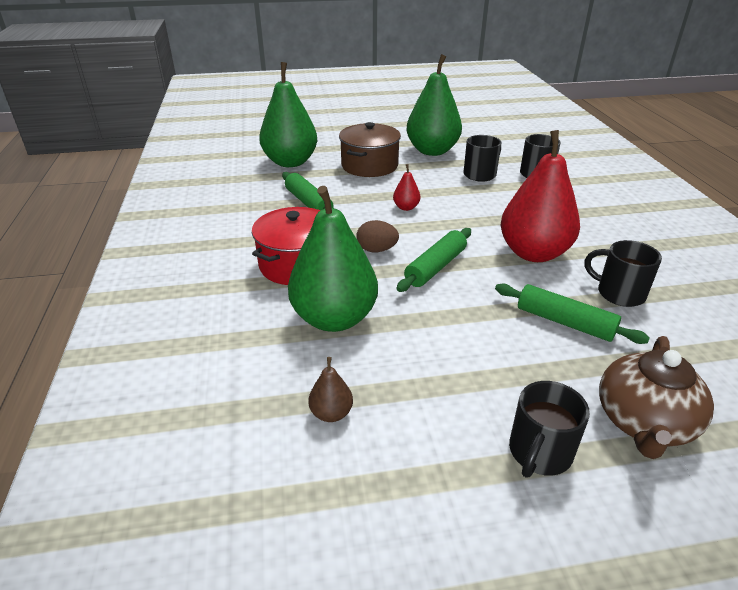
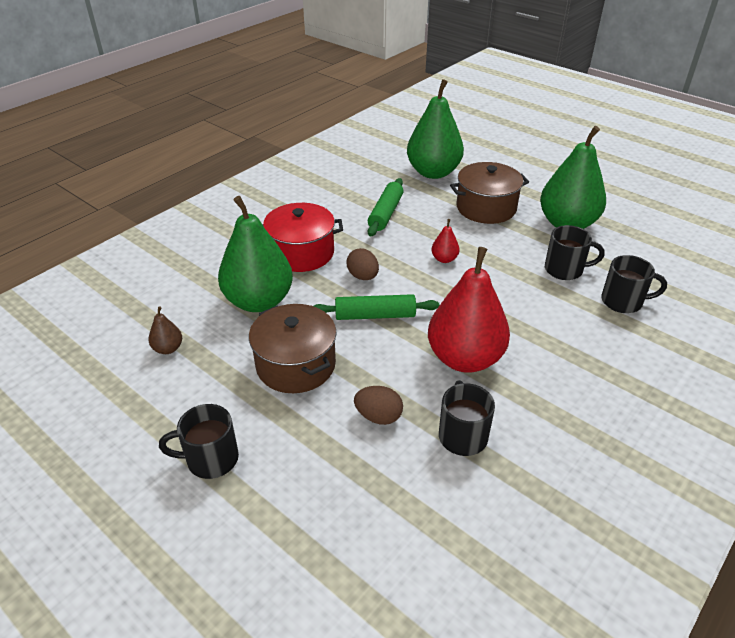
camera: 50 degrees right, 5 degrees up
green rolling pin [495,283,650,344] -> brown egg [354,386,403,425]
brown teapot [599,336,714,459] -> none
none -> brown pot [249,304,337,393]

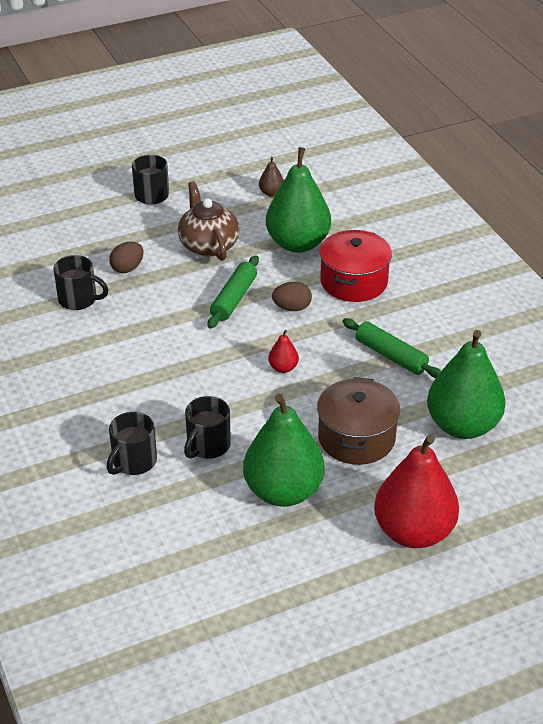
camera: 115 degrees right, 0 degrees up
brown pot [249,304,337,393] -> brown teapot [178,181,239,261]
red pear [428,247,510,373] -> red pear moved to [374,435,459,548]

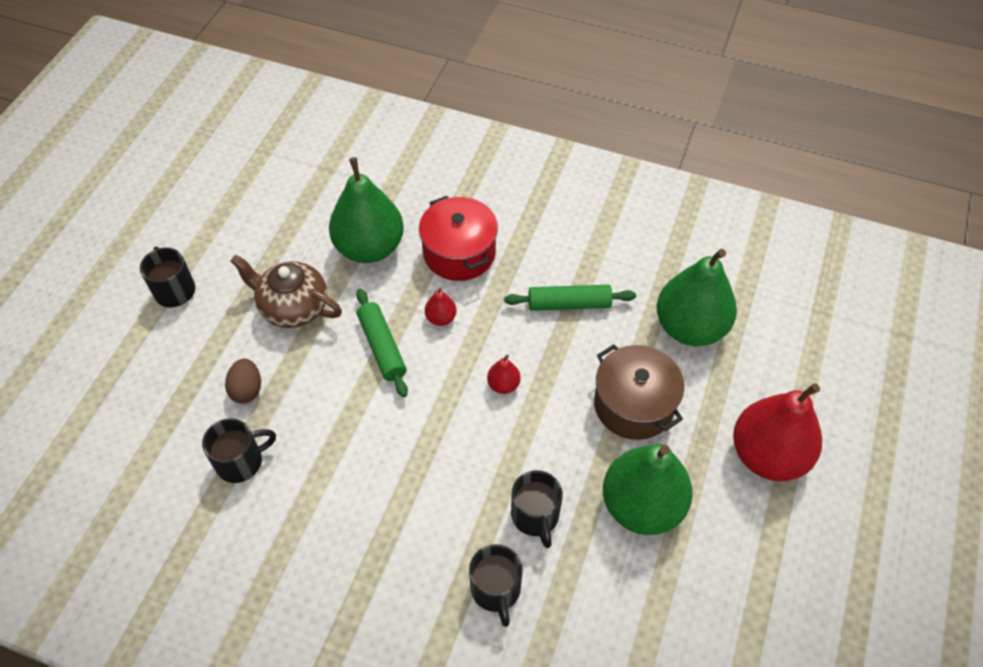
camera: 45 degrees left, 15 degrees up
brown pear [259,157,284,197] -> none
brown egg [272,282,312,311] -> red pear [425,288,457,326]

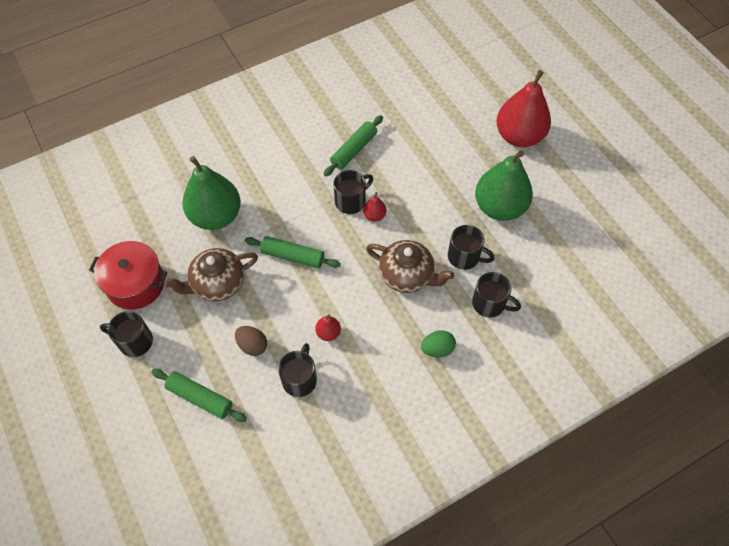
camera: 50 degrees left, 5 degrees up
red pot [419,196,498,281] -> red pot moved to [89,241,167,310]
red pear [425,288,457,326] -> red pear moved to [315,314,341,341]
brown pot [594,344,684,440] -> none
green pear [657,249,737,346] -> none
none -> green rolling pin [151,369,247,422]
none -> black mug [333,170,373,214]
none -> brown teapot [366,240,454,293]
none -> green egg [421,330,456,358]

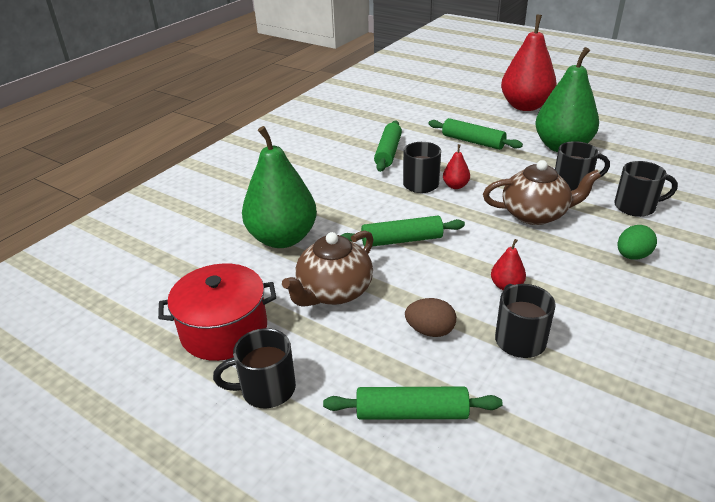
camera: 25 degrees left, 25 degrees down
none -> green rolling pin [428,118,523,150]

